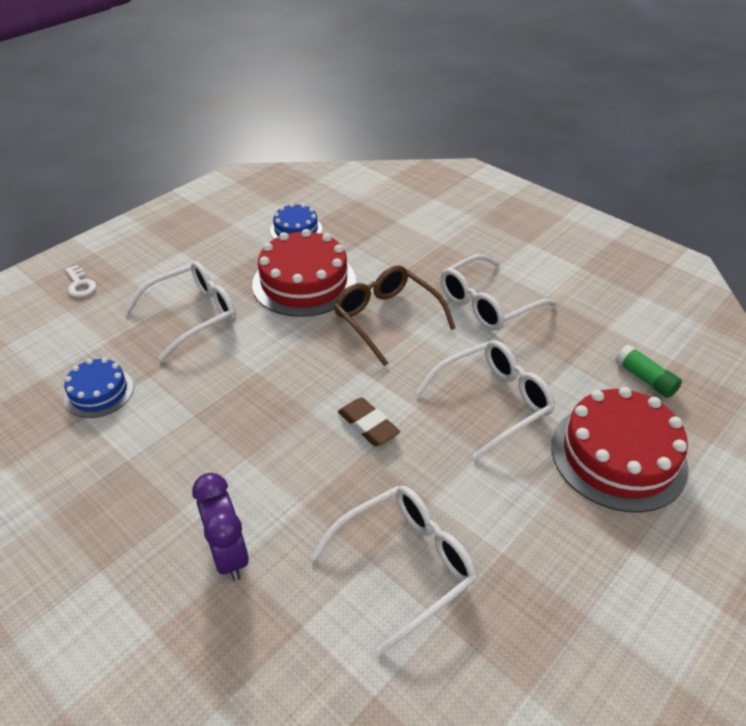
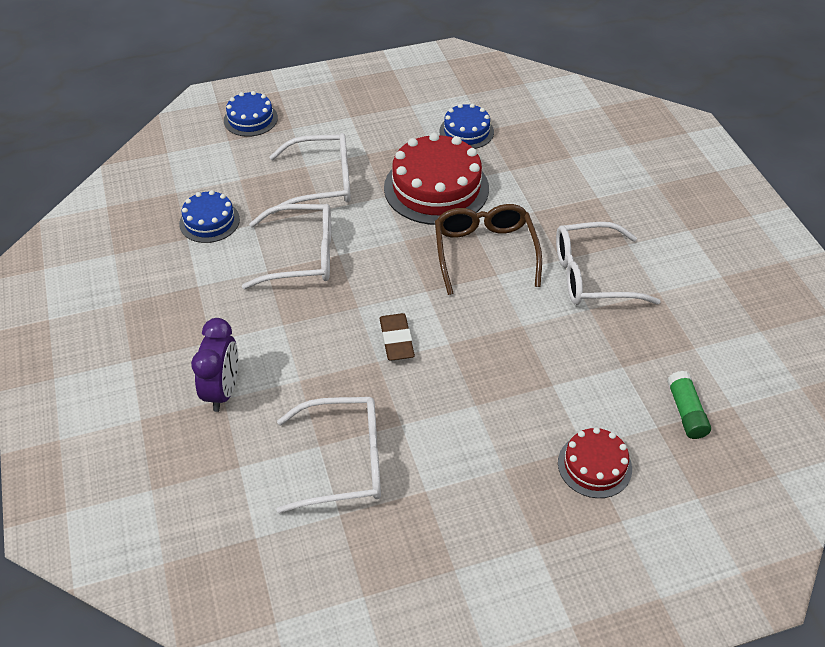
camera: 30 degrees right, 5 degrees up
white key [65,265,97,297] -> blue cake [224,91,278,137]
white glasses [416,340,555,460] -> white glasses moved to [242,204,331,289]
red cake [551,387,689,513] -> red cake [558,427,632,498], size x0.55

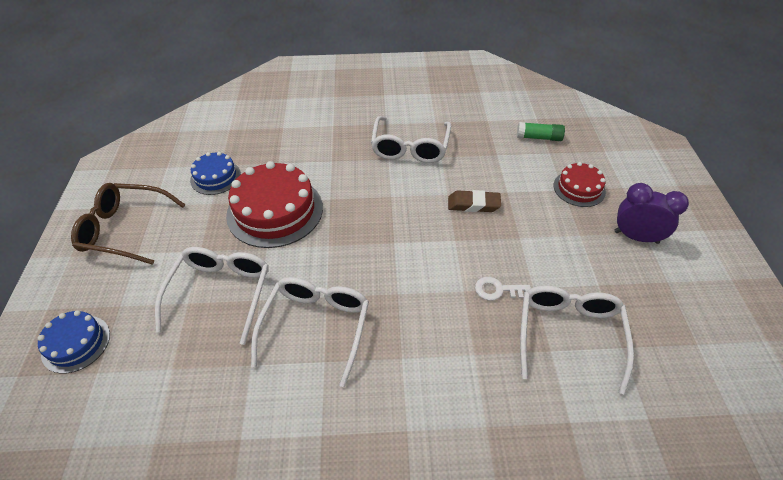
camera: 75 degrees left, 0 degrees up
blue cake [179,190,240,243] -> none
purple clock [191,318,238,412] -> purple clock moved to [615,183,689,244]
brown eraser [380,313,415,361] -> brown eraser moved to [448,190,501,212]
brown glasses [435,204,542,295] -> brown glasses moved to [71,183,186,265]
none -> white key [475,277,531,300]

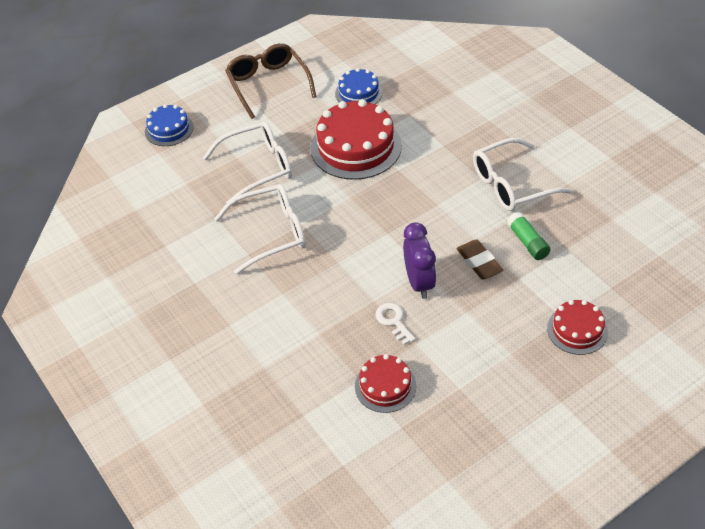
camera: 60 degrees right, 0 degrees up
green glue stick [517,122,565,141] -> green glue stick moved to [507,212,551,260]
white glasses [520,285,634,394] -> red cake [355,354,416,413]
purple clock [615,183,689,244] -> purple clock moved to [403,222,436,299]

